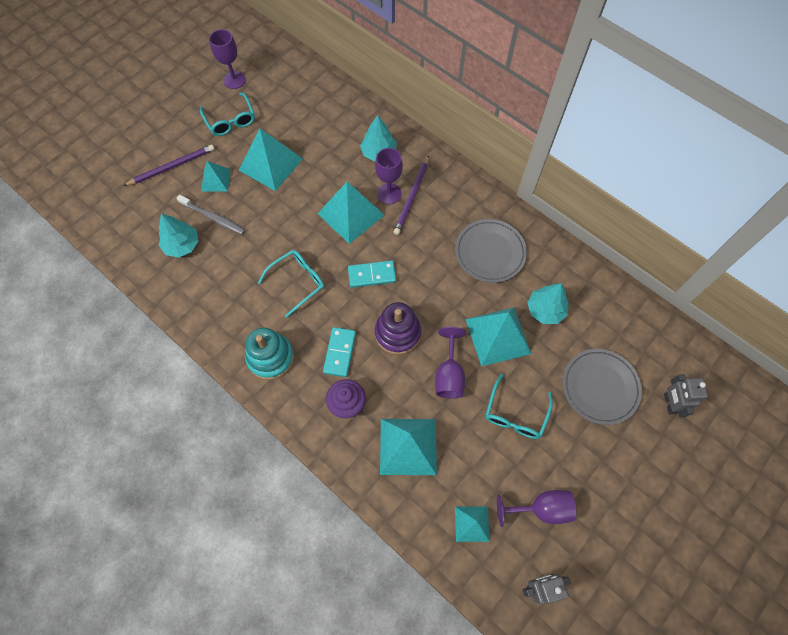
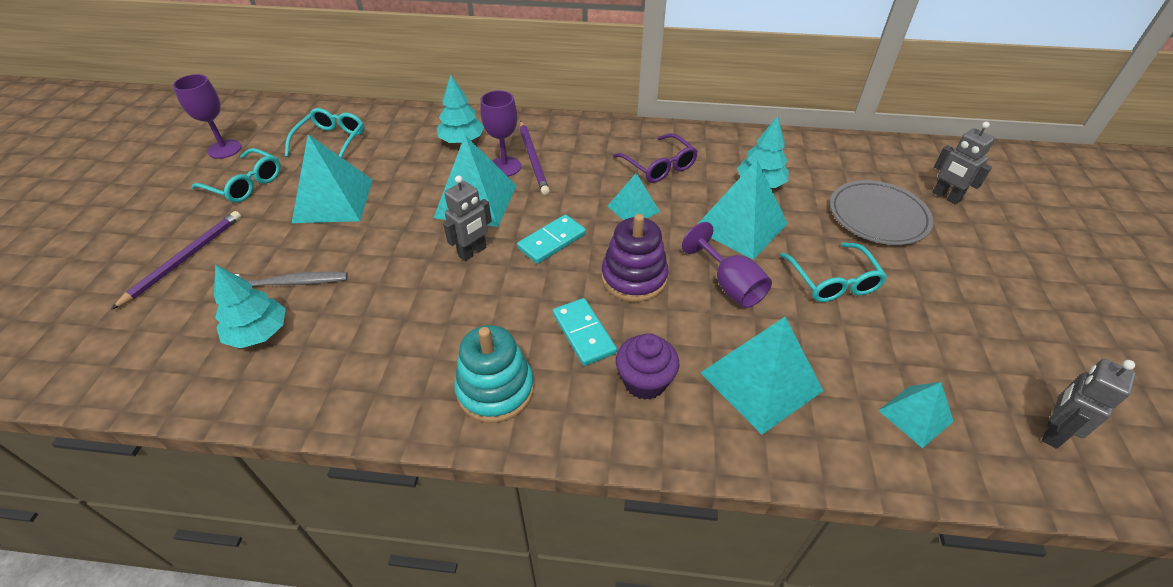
camera: 35 degrees left, 20 degrees down
turquoise pyramid [201,161,230,191] -> turquoise pyramid moved to [608,173,660,220]
turquoise glasses [258,250,324,317] -> turquoise glasses moved to [285,108,365,158]
grey plate [455,219,527,283] -> purple glasses [613,133,698,183]
purple goblet [497,490,576,527] -> none
none -> grey robot [443,175,492,261]

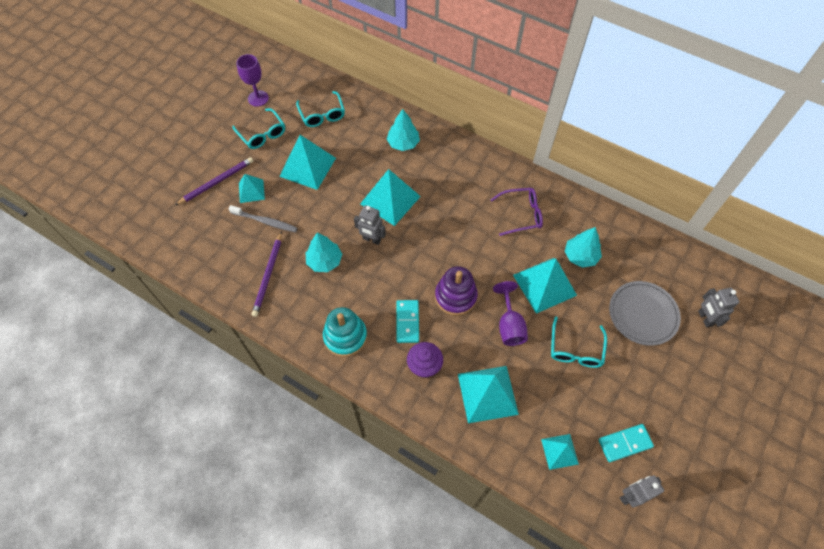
camera: 25 degrees right, 15 degrees up
turquoise tree [214,264,286,349] -> turquoise tree moved to [306,232,342,272]
turquoise glasses [285,108,365,158] -> turquoise glasses turned 120 degrees clockwise [296,91,345,127]
grey robot [443,175,492,261] -> grey robot turned 45 degrees clockwise [354,205,386,245]
purple goblet [480,90,521,176] -> none
turquoise domino [517,215,586,264] -> turquoise domino moved to [598,424,654,462]
purple pencil [520,120,550,195] -> purple pencil moved to [252,231,282,317]
turquoise pyramid [608,173,660,220] -> turquoise pyramid moved to [239,174,265,203]
purple glasses [613,133,698,183] -> purple glasses turned 90 degrees counterclockwise [491,188,543,236]

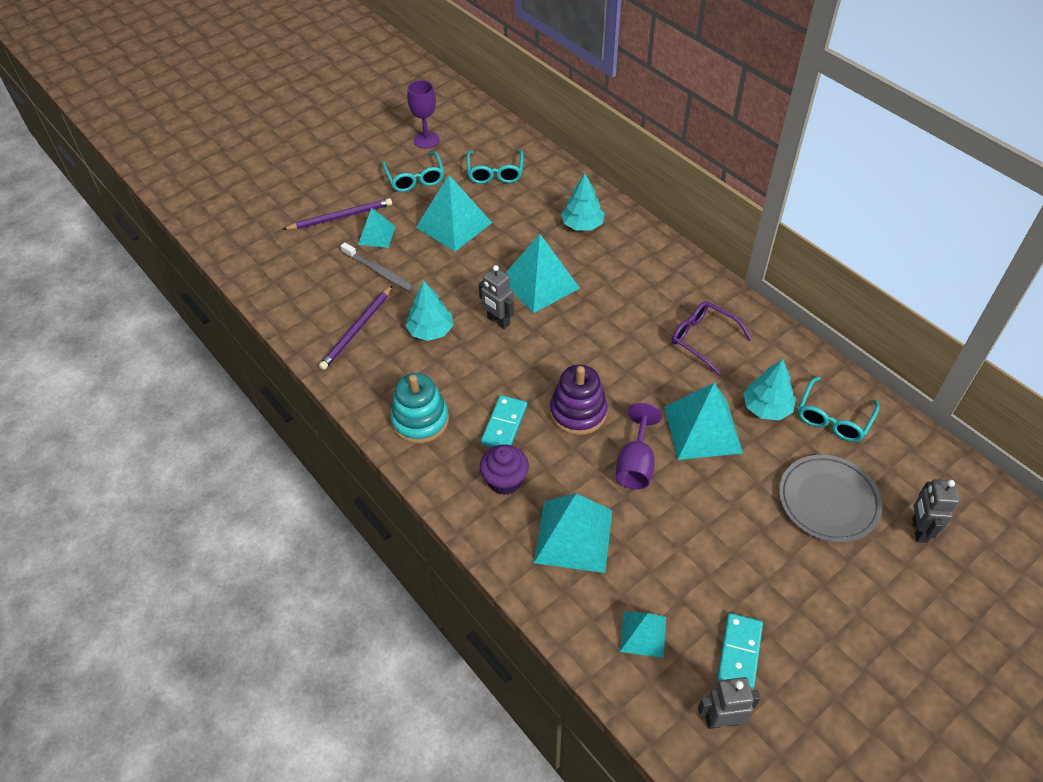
camera: 20 degrees right, 10 degrees down
purple glasses [491,188,543,236] -> purple glasses turned 150 degrees counterclockwise [672,301,752,375]
turquoise glasses [551,317,607,368] -> turquoise glasses moved to [798,376,880,442]
turquoise domino [598,424,654,462] -> turquoise domino turned 75 degrees counterclockwise [717,613,763,689]

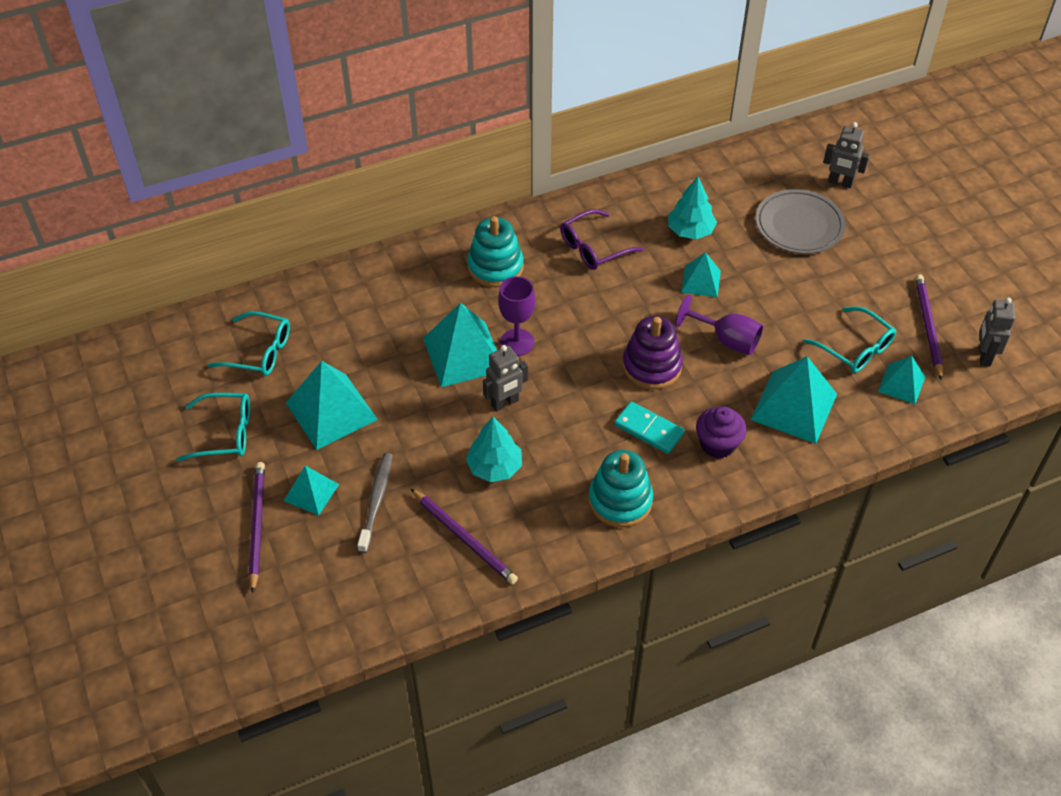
camera: 75 degrees left, 0 degrees up
grey toothbrush [341,242,413,291] -> grey toothbrush turned 45 degrees counterclockwise [357,453,393,553]
purple goblet [407,80,440,149] -> purple goblet moved to [498,276,535,356]
turquoise tree [561,174,605,231] -> none
turquoise pyramid [664,383,743,460] -> turquoise pyramid [681,252,721,297], size x0.57
turquoise domino [717,613,763,689] -> purple pencil [915,274,943,381]
turquoise glasses [798,376,880,442] -> turquoise glasses moved to [804,307,896,373]
none -> turquoise stacking toy [467,216,524,287]

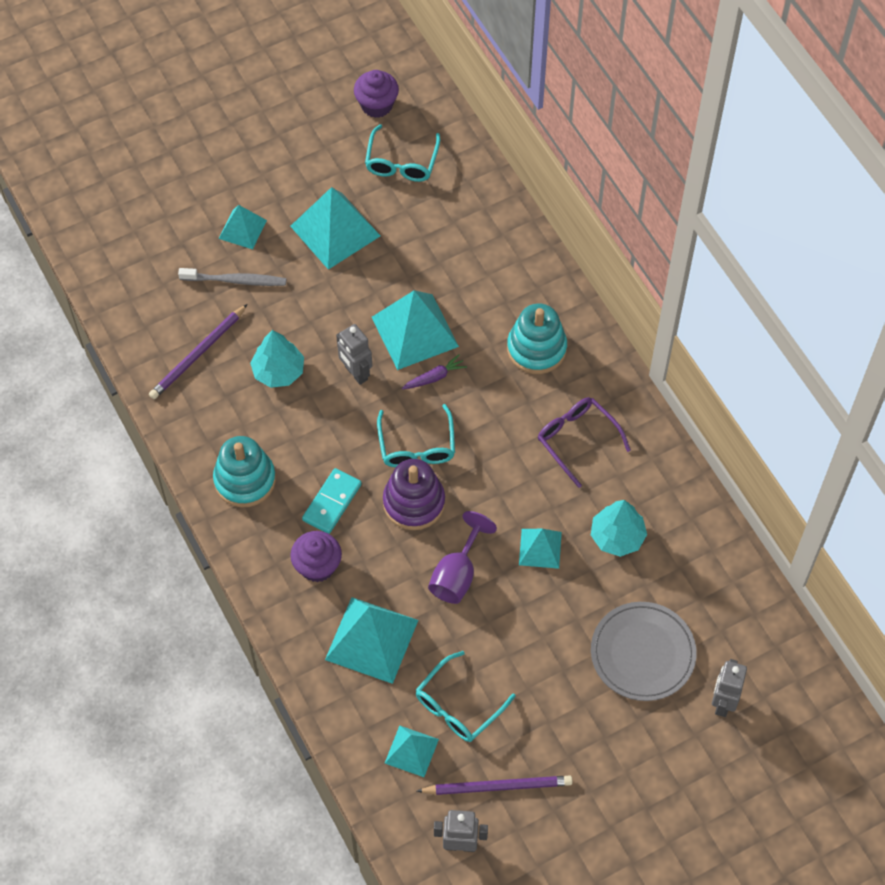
camera: 85 degrees right, 10 degrees up
turquoise glasses [176,393,250,461] -> turquoise glasses moved to [377,404,455,467]
purple pencil [249,462,265,593] -> none
purple goblet [498,276,535,356] -> purple carrot [402,355,467,389]
none -> purple cupcake [354,70,399,118]

